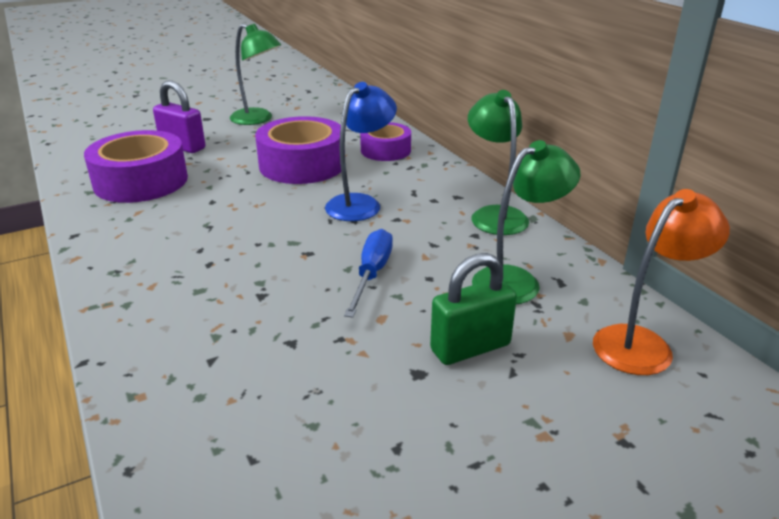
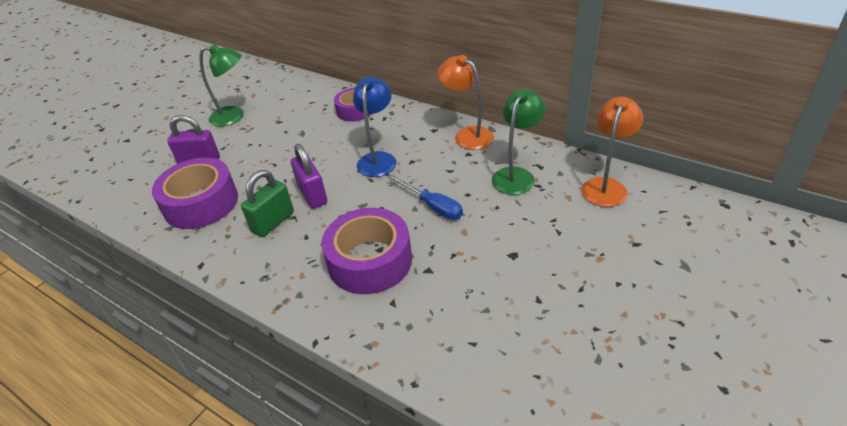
camera: 25 degrees left, 10 degrees up
purple tape [255,116,341,184] -> purple tape moved to [321,208,412,294]
blue screwdriver [344,229,393,317] -> blue screwdriver turned 150 degrees clockwise [388,174,463,220]
green padlock [430,253,517,365] -> green padlock moved to [241,170,294,237]
green lamp [468,90,529,235] -> orange lamp [437,55,494,150]
none -> purple padlock [291,144,327,209]

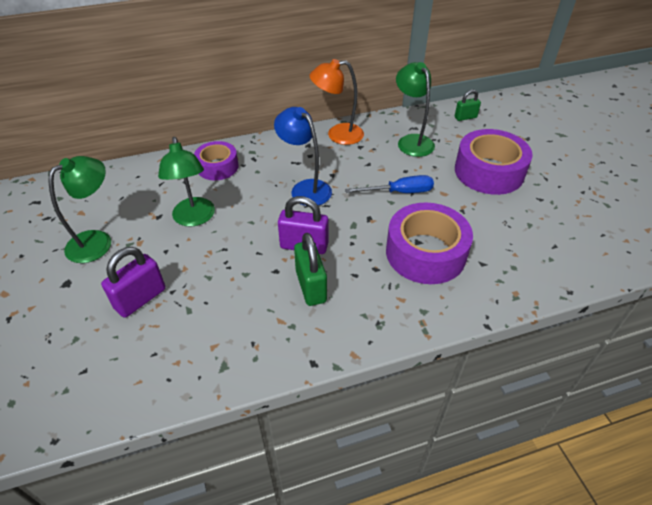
camera: 55 degrees left, 5 degrees up
purple tape [152,158,238,229] -> purple tape moved to [455,129,533,195]
orange lamp [581,97,644,207] -> green padlock [455,90,481,121]
none -> green lamp [158,137,215,227]

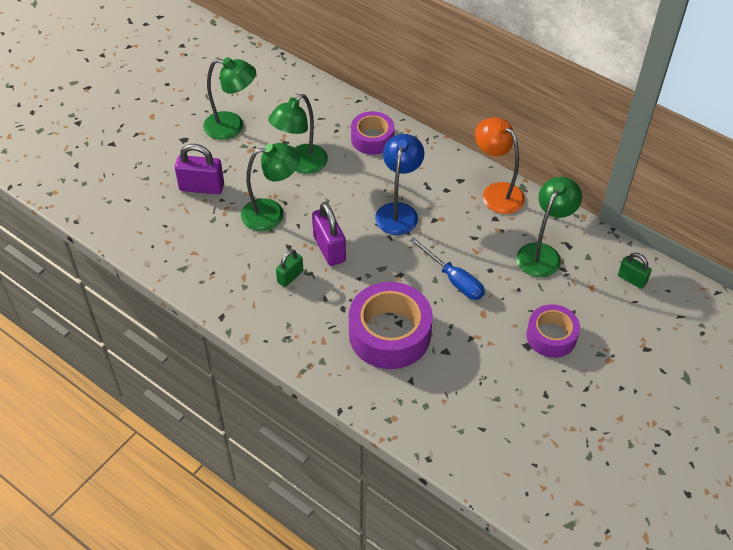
camera: 55 degrees right, 5 degrees up
green padlock [294,233,327,306] -> green padlock [276,249,303,287], size x0.62
purple tape [455,129,533,195] -> purple tape [526,304,580,358], size x0.61
none -> green lamp [241,143,300,231]

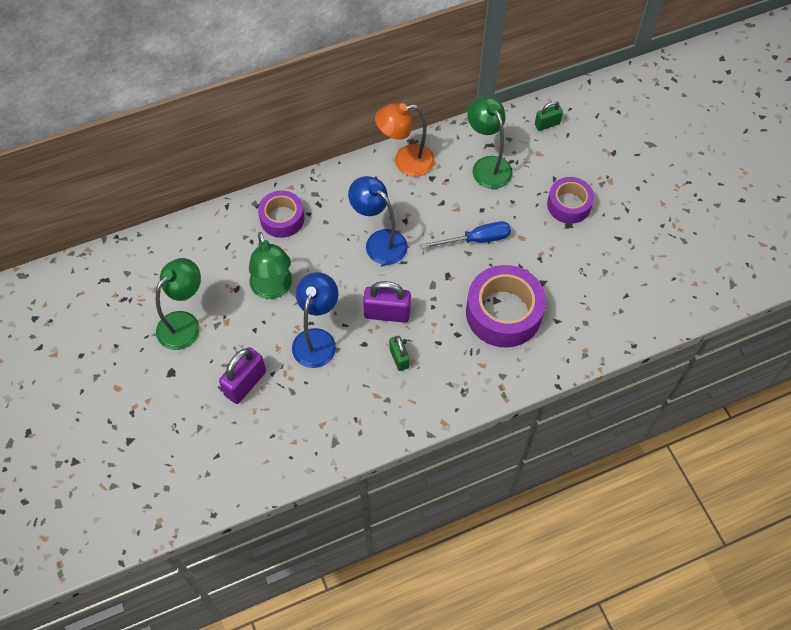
camera: 60 degrees left, 10 degrees up
green lamp [241,143,300,231] -> blue lamp [292,272,338,368]

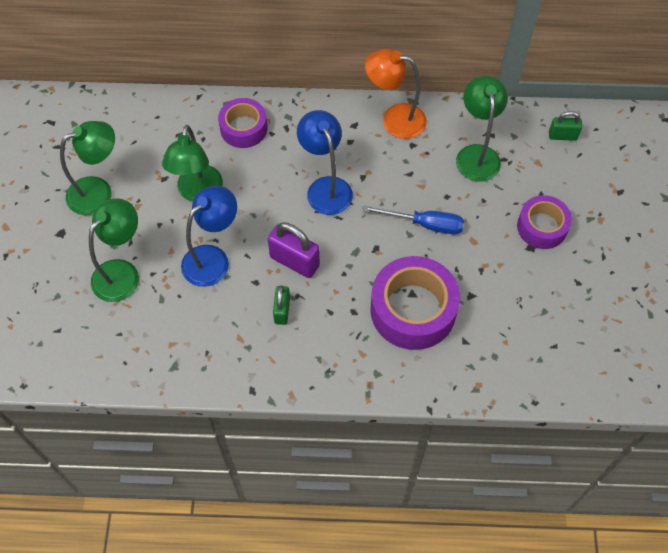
camera: 25 degrees right, 0 degrees up
purple padlock [219,347,266,404] -> green lamp [89,198,139,302]

